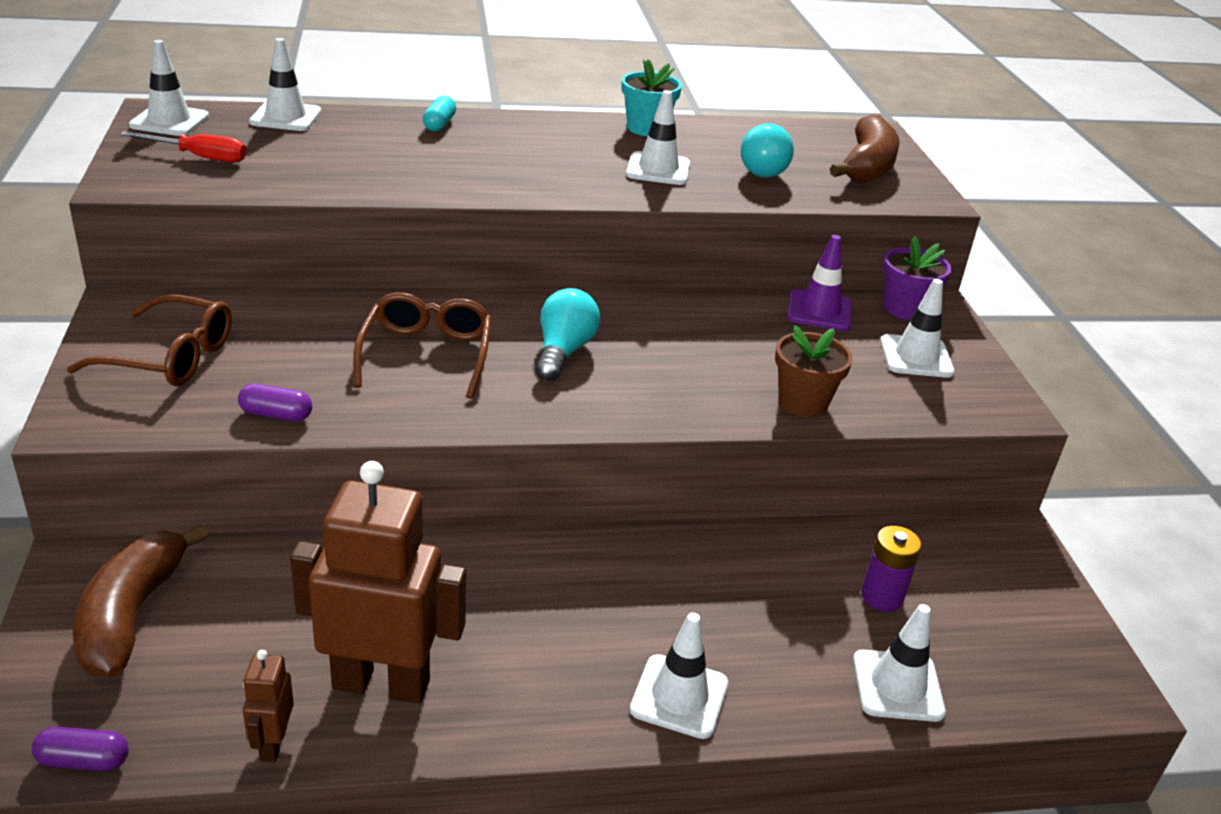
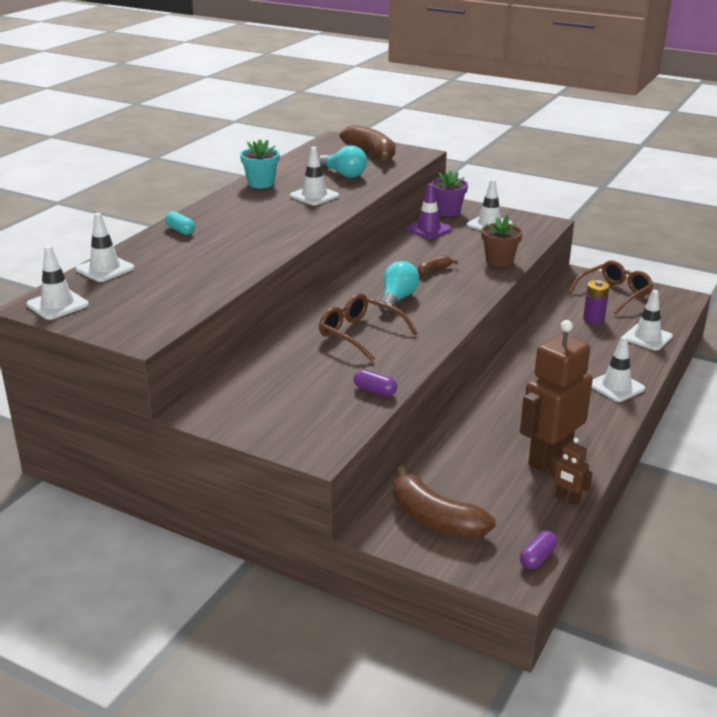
camera: 50 degrees left, 5 degrees down
brown glasses [67,294,232,387] -> brown glasses moved to [568,260,654,314]
red screwdriver [121,131,246,163] -> none
purple capsule [238,384,312,421] -> purple capsule turned 75 degrees clockwise [354,369,397,396]
turquoise light bulb [535,288,600,381] -> turquoise light bulb turned 60 degrees clockwise [379,261,419,314]
none -> brown banana [418,255,458,275]

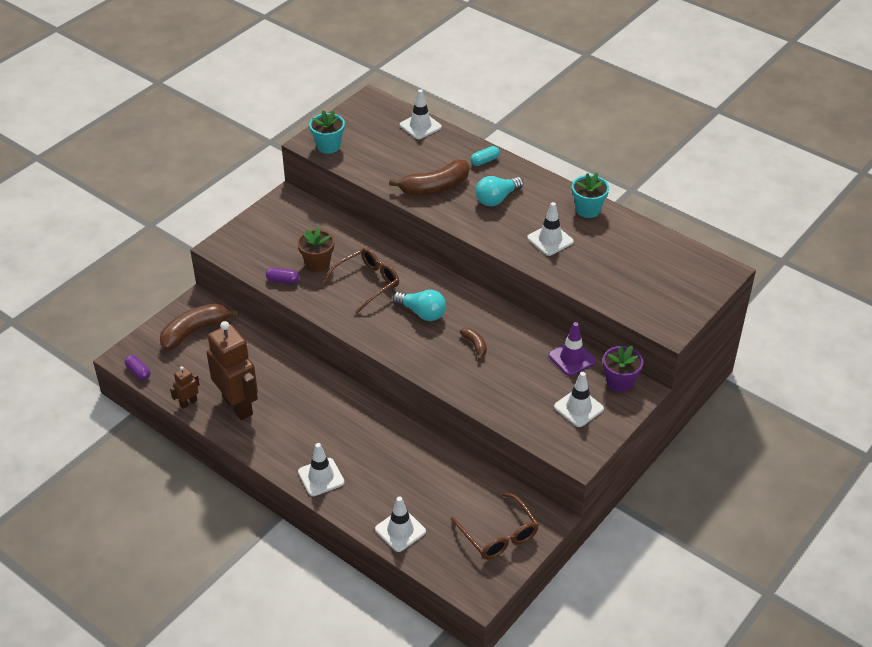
camera: 100 degrees right, 15 degrees up
white traffic cone [26,245,89,320] -> none
turquoise light bulb [319,145,367,178] -> turquoise light bulb moved to [476,176,523,206]
brown banana [340,125,395,161] -> brown banana moved to [389,159,469,196]
purple capsule [354,369,397,396] -> purple capsule turned 60 degrees clockwise [266,268,299,284]
brown flower pot [481,215,523,267] -> brown flower pot moved to [297,227,334,272]
purple battery [583,280,610,324] -> none
none -> turquoise flower pot [309,110,345,154]

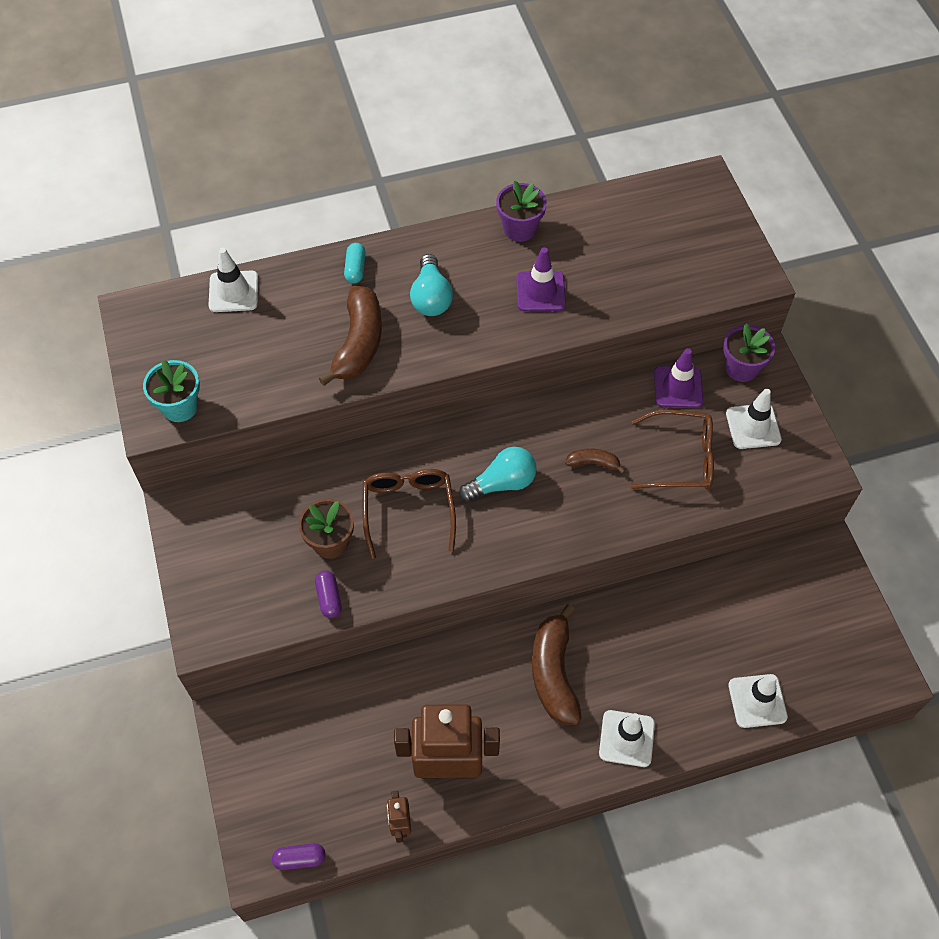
camera: 55 degrees left, 15 degrees up
brown banana [160,303,239,350] -> brown banana moved to [532,604,582,725]
purple capsule [266,268,299,284] -> purple capsule turned 60 degrees counterclockwise [315,571,342,618]
brown glasses [451,492,539,560] -> brown glasses moved to [631,410,714,490]
white traffic cone [527,202,574,256] -> purple traffic cone [516,247,566,311]
turquoise flower pot [572,173,609,218] -> purple flower pot [496,181,547,242]

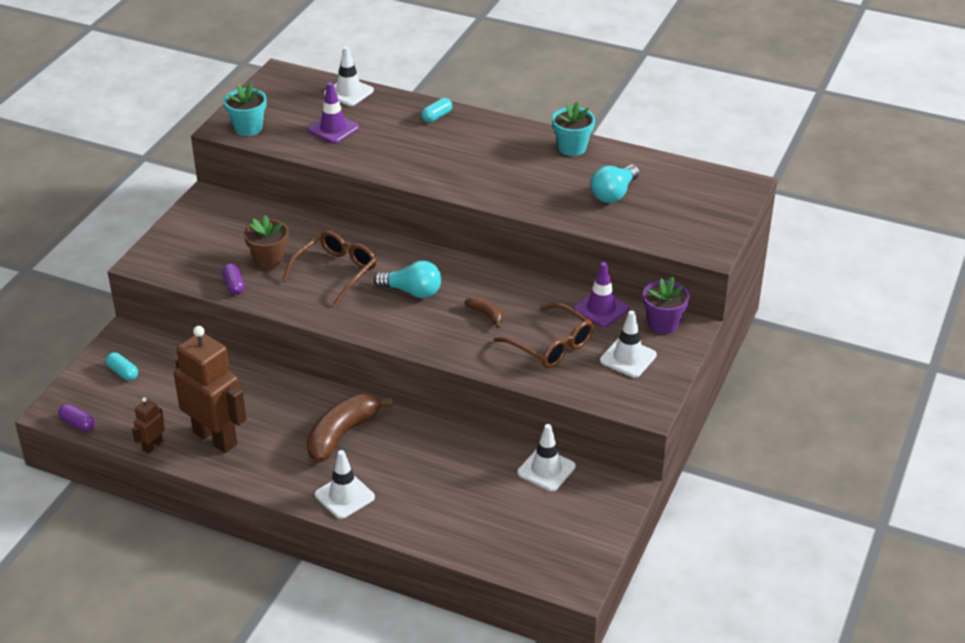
camera: 40 degrees right, 20 degrees down
purple capsule [315,571,342,618] -> purple capsule turned 45 degrees counterclockwise [222,263,245,295]
brown banana [319,286,382,386] -> none
turquoise light bulb [410,254,453,316] -> turquoise light bulb moved to [591,164,639,203]
purple flower pot [496,181,547,242] -> turquoise flower pot [552,101,595,156]
purple traffic cone [516,247,566,311] -> purple traffic cone moved to [308,82,359,144]
white traffic cone [728,674,788,728] -> white traffic cone moved to [517,424,576,491]
none -> turquoise capsule [106,352,138,381]

